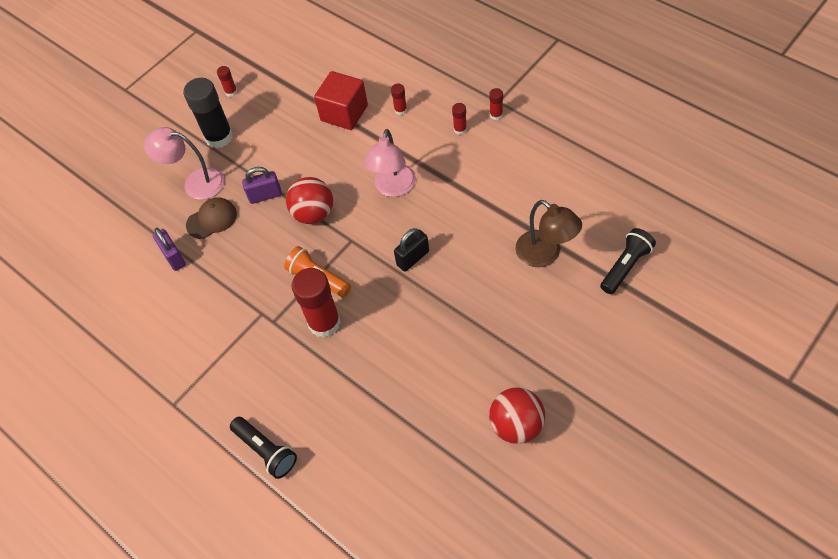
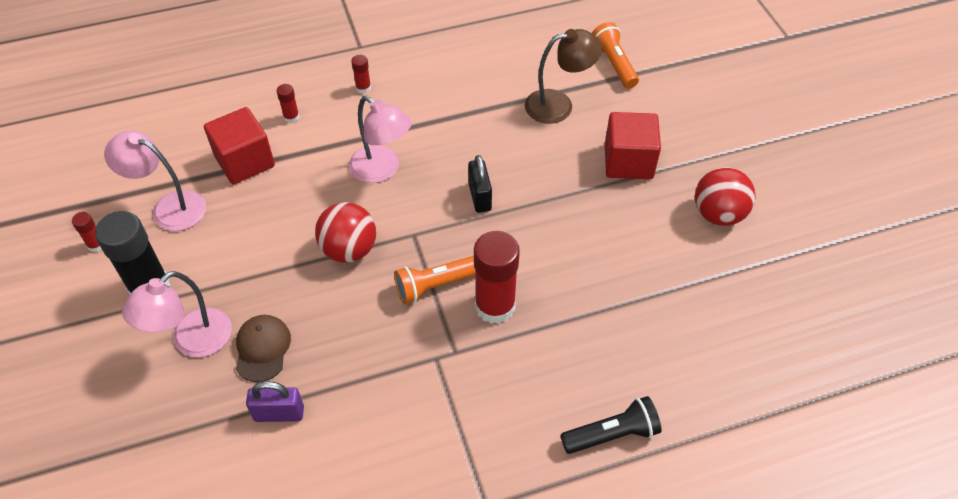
camera: 65 degrees left, 5 degrees down
purple padlock [242,167,282,204] -> none
red glue stick [489,88,503,120] -> none
black flashlight [600,228,656,294] -> orange flashlight [592,22,639,88]
none -> pink lamp [104,130,206,231]
none -> red cube [605,112,661,179]

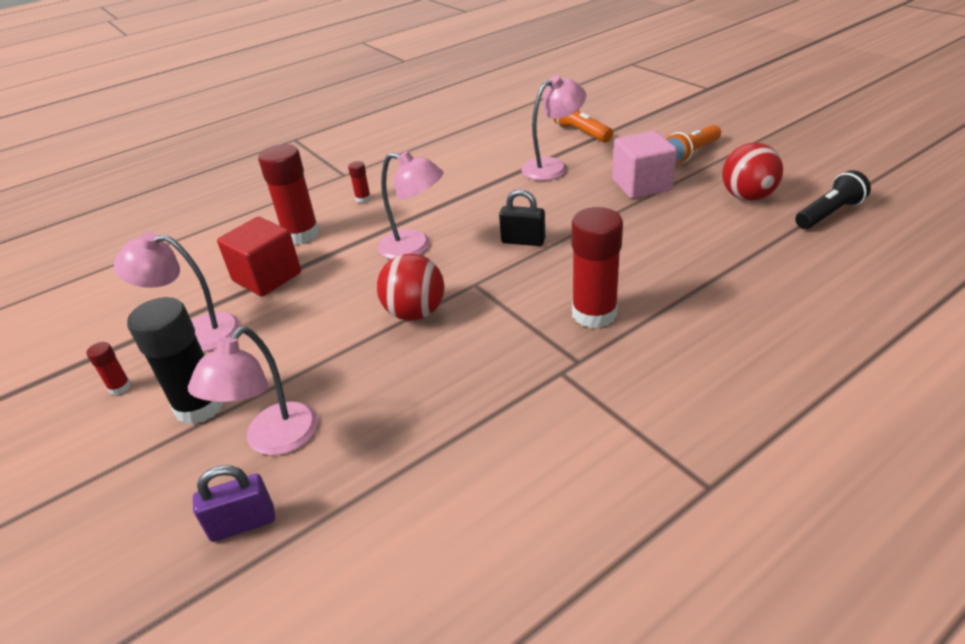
camera: 15 degrees left, 15 degrees down
brown cap [236,315,291,382] -> none
purple padlock [246,381,304,422] -> purple padlock moved to [193,465,275,542]
red glue stick [277,84,300,123] -> red glue stick [258,144,319,245], size x2.21
orange flashlight [394,256,475,304] -> orange flashlight moved to [666,125,721,164]
black padlock [468,155,492,213] -> black padlock turned 45 degrees counterclockwise [499,189,545,246]
brown lamp [525,29,603,124] -> pink lamp [521,75,586,181]
black flashlight [561,396,662,454] -> black flashlight moved to [795,170,871,229]
red cube [605,112,661,179] -> pink cube [612,131,677,199]

